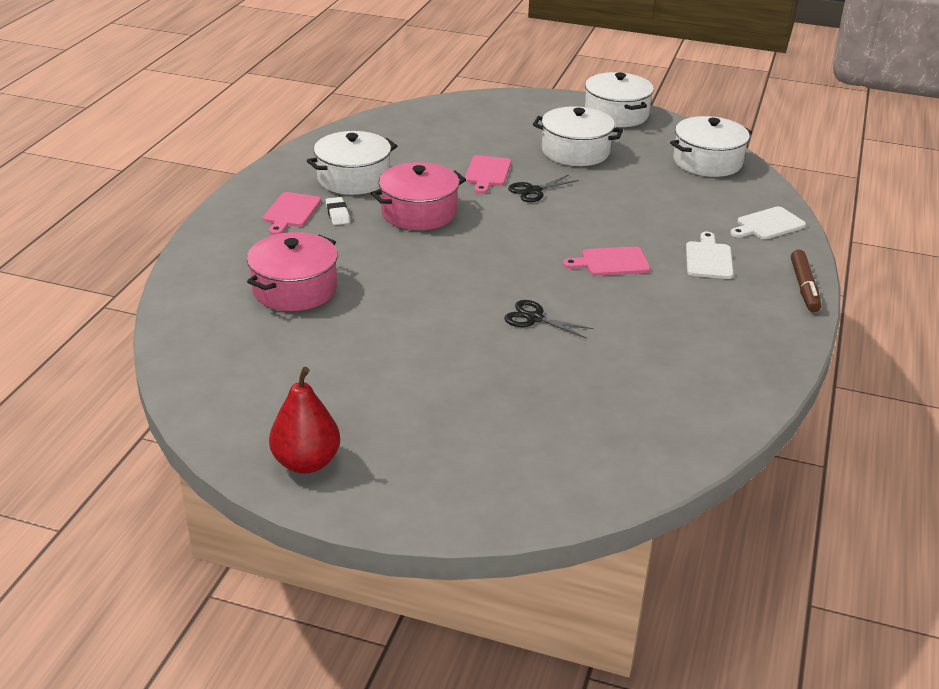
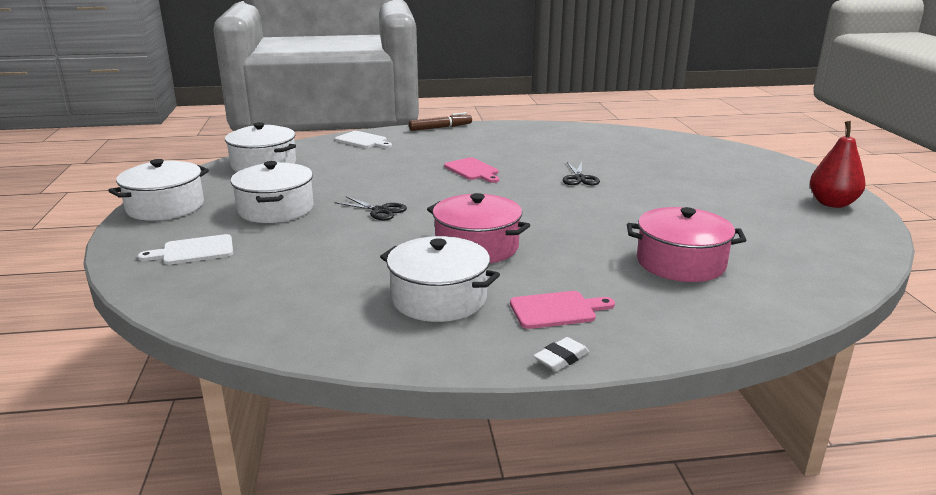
camera: 115 degrees left, 10 degrees down
white eraser [326,197,350,225] -> white eraser moved to [533,337,589,371]
pink cutting board [465,155,511,194] -> none
white cutting board [686,232,734,279] -> white cutting board moved to [138,234,233,265]

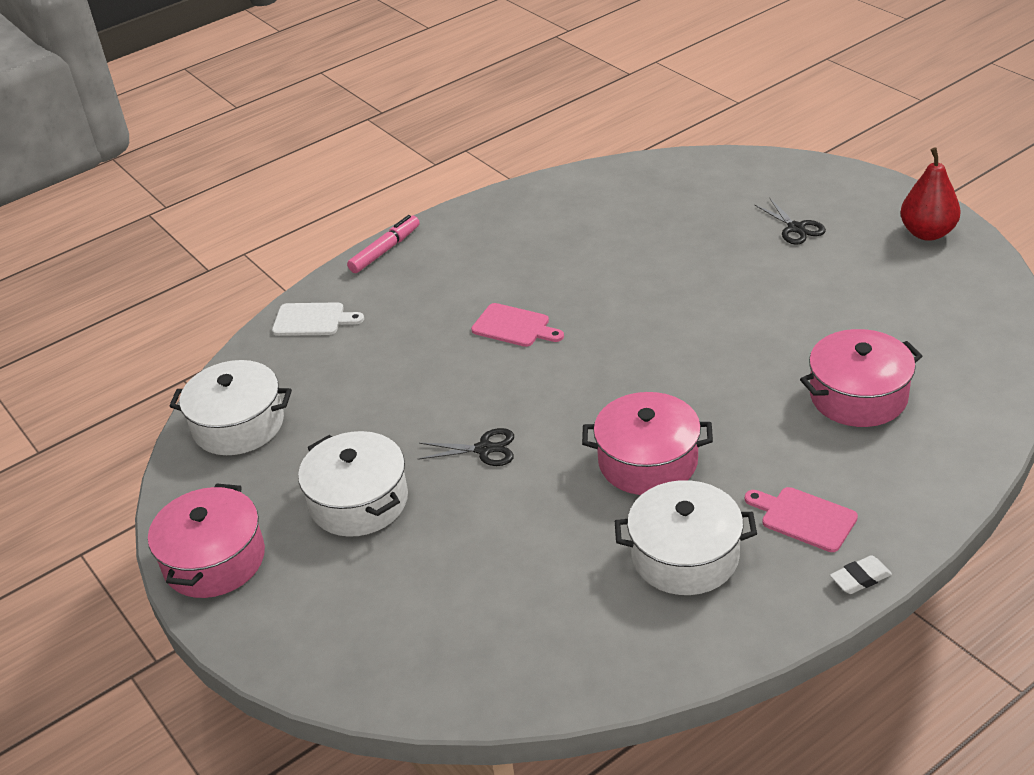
camera: 25 degrees left, 15 degrees up
white pot [108,159,209,221] -> pink pot [148,483,265,598]
white cutting board [138,234,233,265] -> none
brown marker [409,112,472,131] -> pink marker [347,215,420,273]
pink cutting board [510,291,615,329] -> pink cutting board turned 105 degrees counterclockwise [745,487,858,552]
white eraser [533,337,589,371] -> white eraser turned 45 degrees clockwise [830,555,892,594]
black scissors [563,161,600,185] -> black scissors moved to [755,198,826,245]

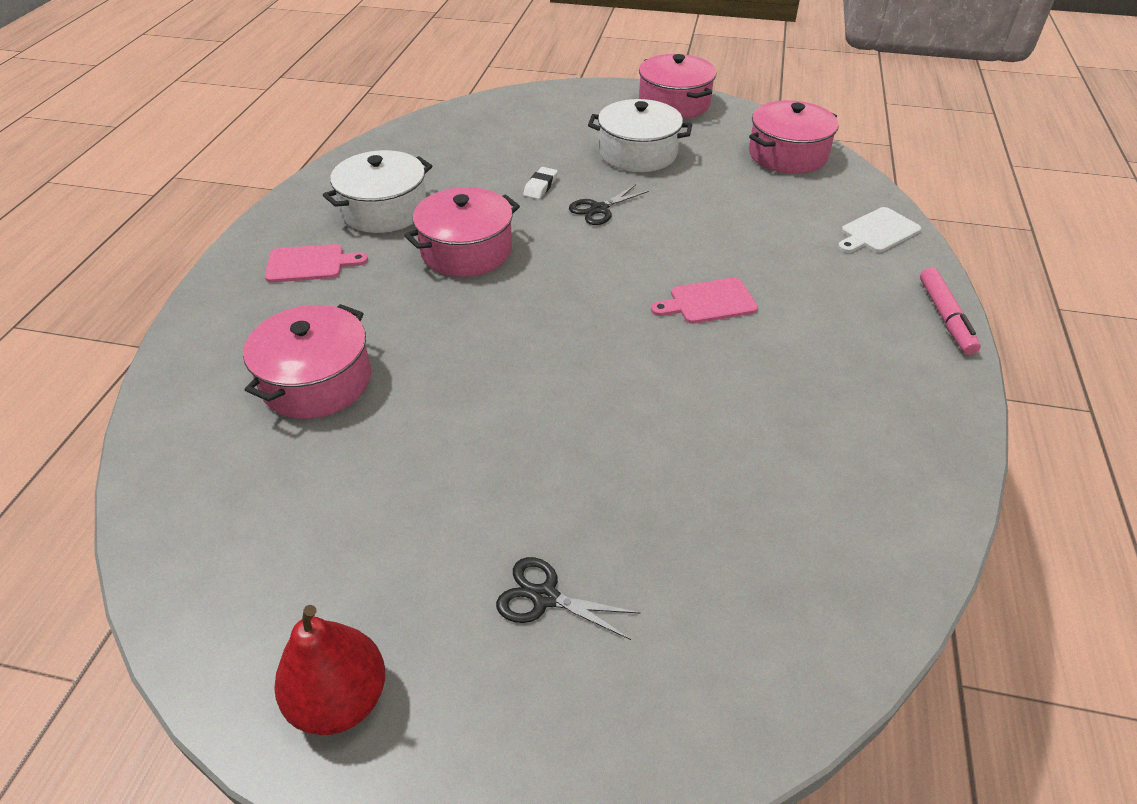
camera: 135 degrees right, 5 degrees up
white pot [169,360,292,455] -> pink pot [749,100,839,174]
white eraser [830,555,892,594] -> white eraser moved to [523,167,558,199]

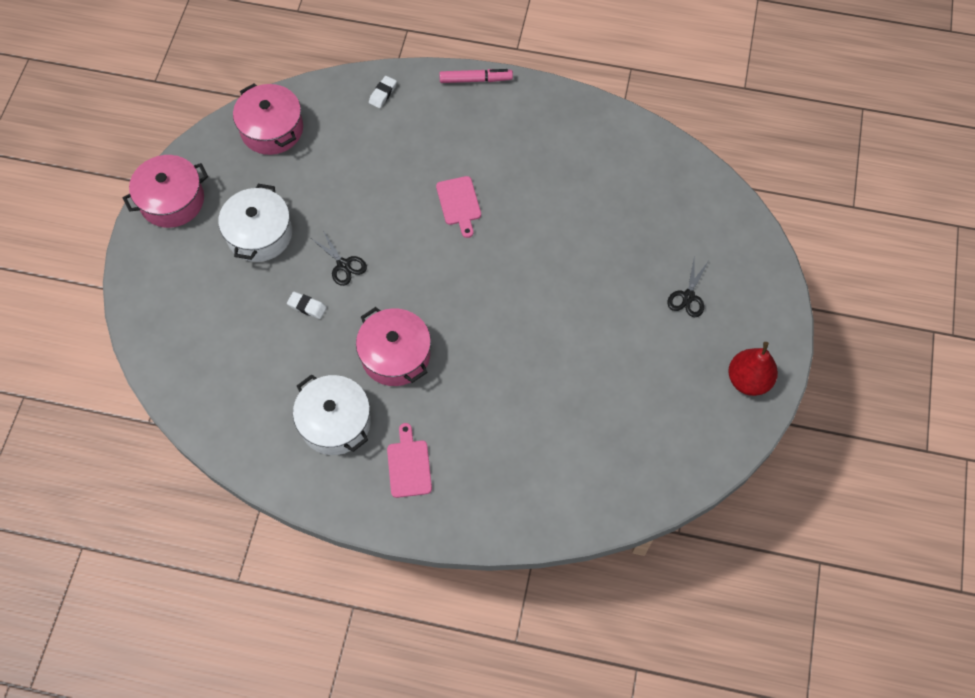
camera: 90 degrees left, 20 degrees up
pink pot [243,304,371,419] -> none
white cutting board [838,207,921,253] -> white eraser [369,76,397,108]

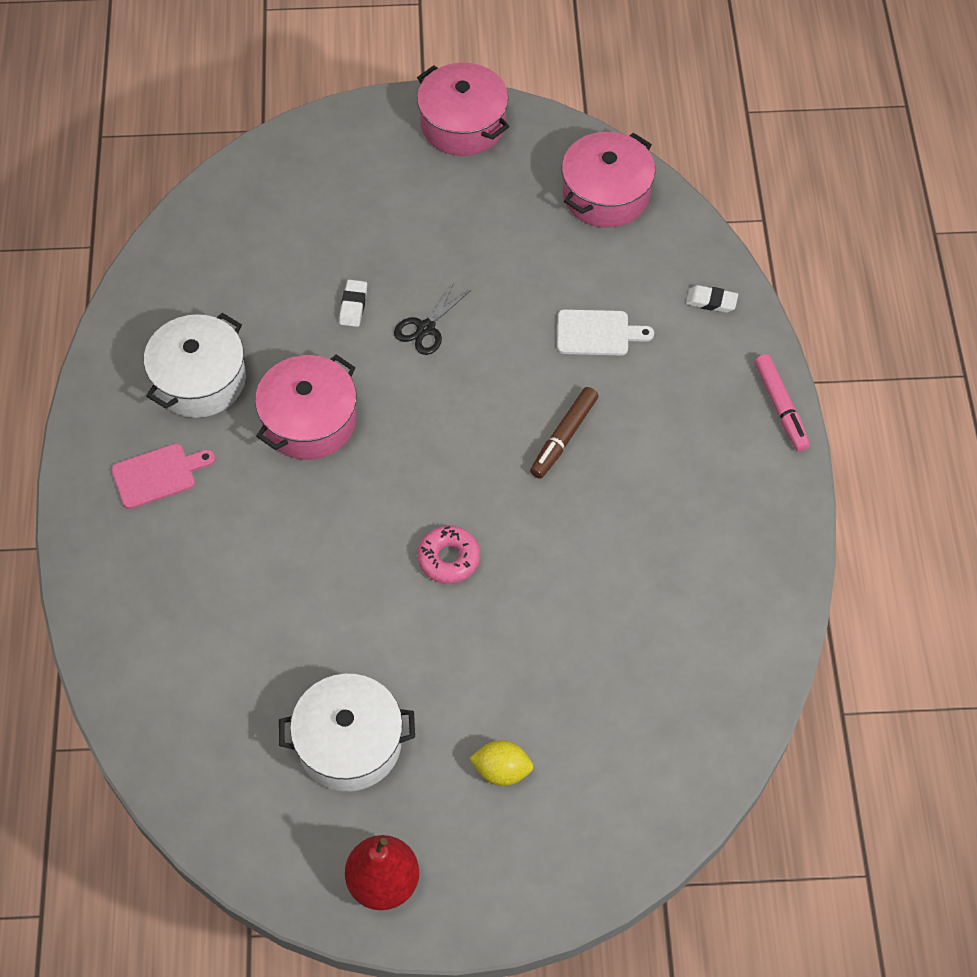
camera: 75 degrees right, 5 degrees down
white pot [218,184,292,262] -> white pot moved to [279,674,415,791]
pink cutting board [436,176,481,238] -> brown marker [530,387,598,479]
black scissors [667,260,708,317] -> yellow lemon [469,740,534,786]
none -> pink donut [417,526,480,584]
none -> white cutting board [557,309,654,355]

